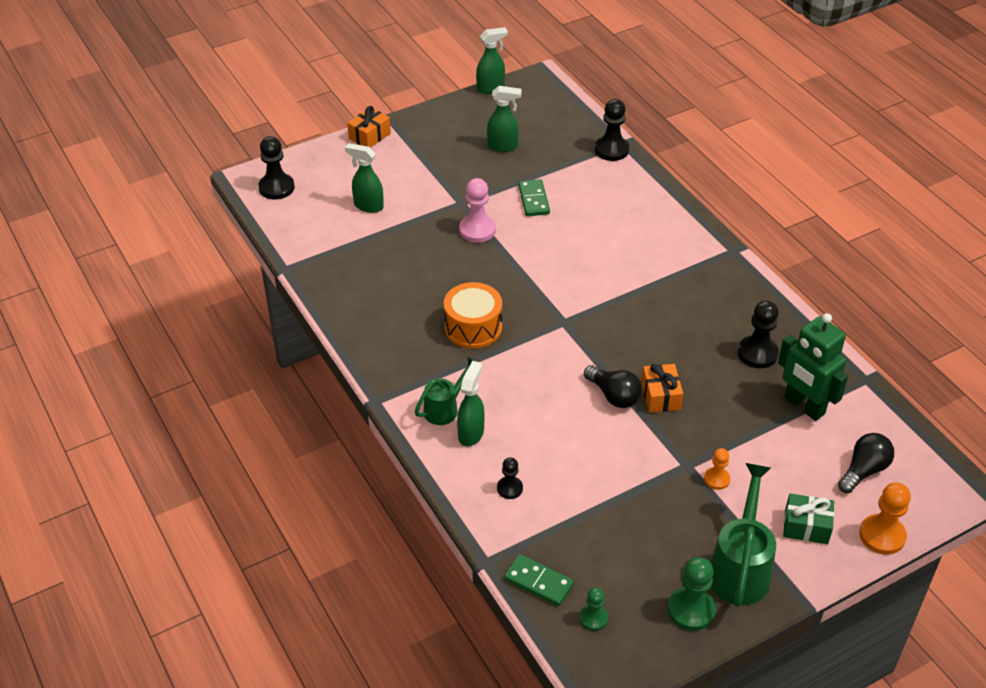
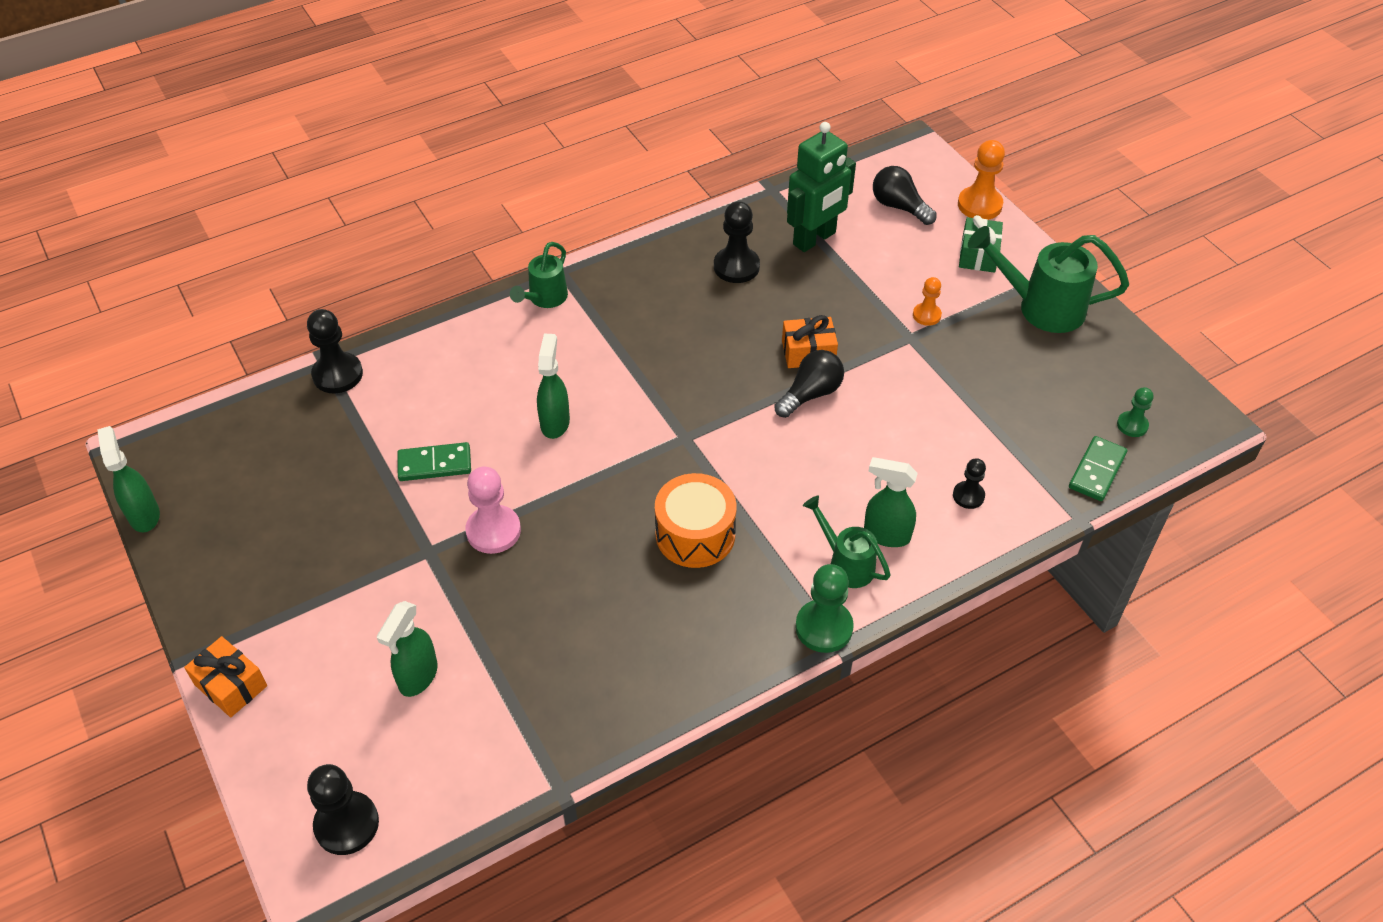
camera: 90 degrees left, 5 degrees up
green spray bottle [487,86,522,152] -> green spray bottle moved to [537,333,570,439]
green pawn [668,557,716,631] -> green pawn moved to [795,564,854,653]
none -> green watering can [510,242,568,308]

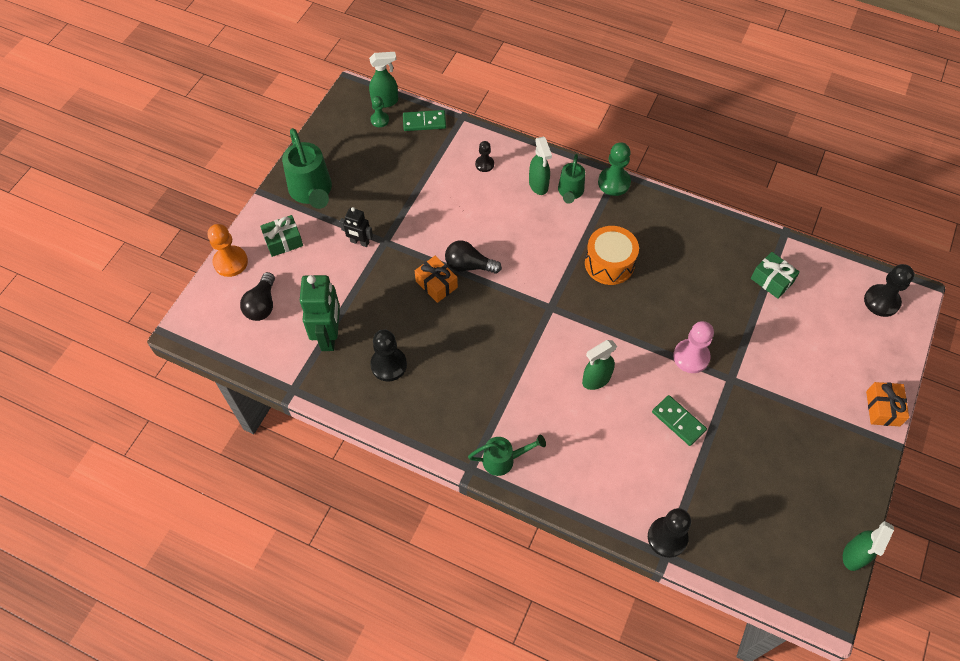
camera: 125 degrees left, 10 degrees up
green spray bottle [377,601,438,697] -> green spray bottle moved to [369,52,398,108]
green robot [787,122,856,252] -> green robot turned 75 degrees clockwise [300,275,340,351]
orange pawn [913,277,942,326] -> black robot [340,207,373,247]
none -> green gift [751,252,800,299]

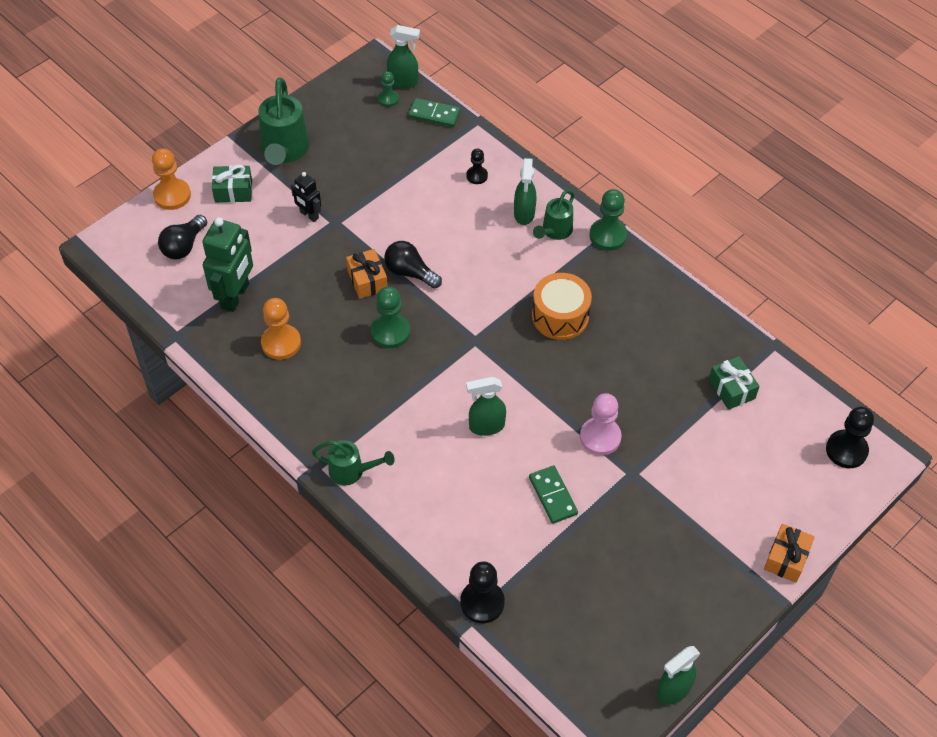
camera: 20 degrees right, 5 degrees down
black pawn [370,329,407,381] -> orange pawn [261,298,301,360]
none -> green pawn [371,287,410,348]

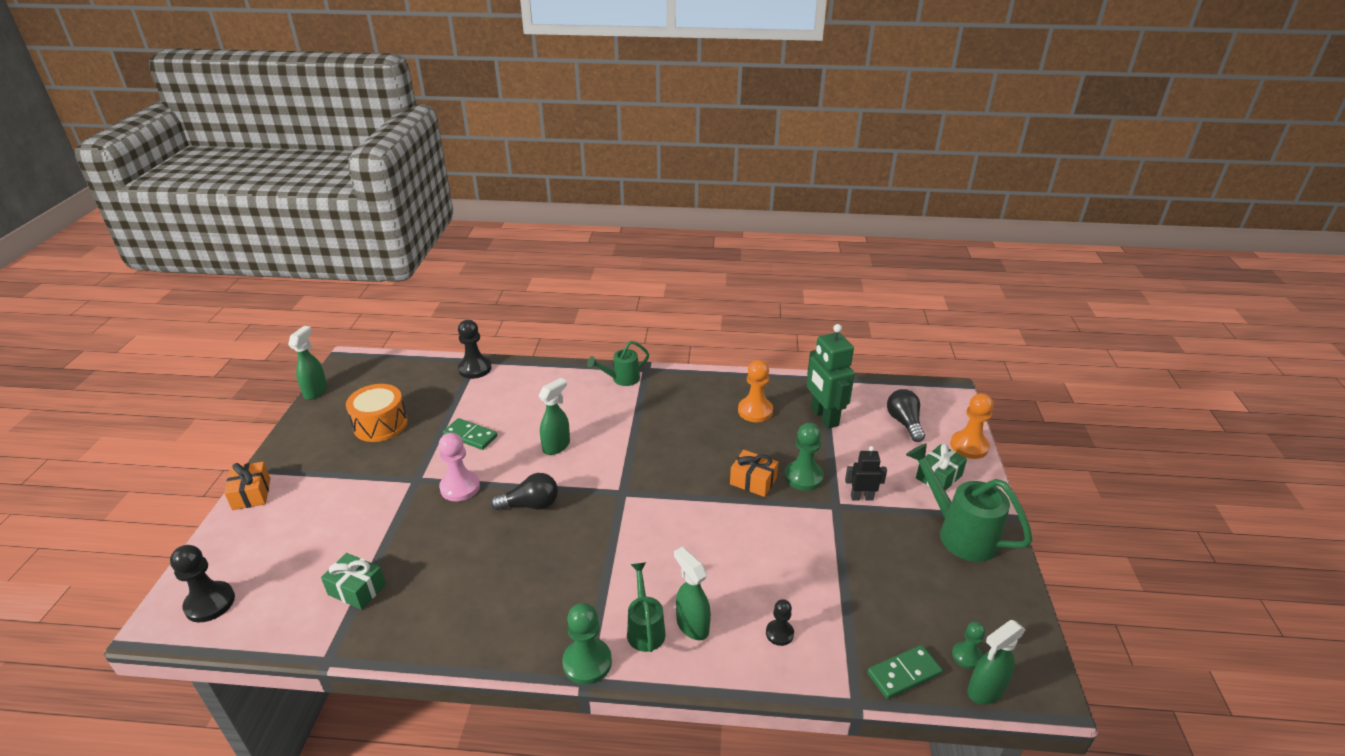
camera: 140 degrees right, 20 degrees down
green pawn [371,287,410,348] -> green pawn moved to [784,423,824,491]
black light bulb [384,241,442,289] -> black light bulb moved to [491,473,558,510]
orange drum [532,273,592,340] -> orange drum moved to [346,384,408,442]

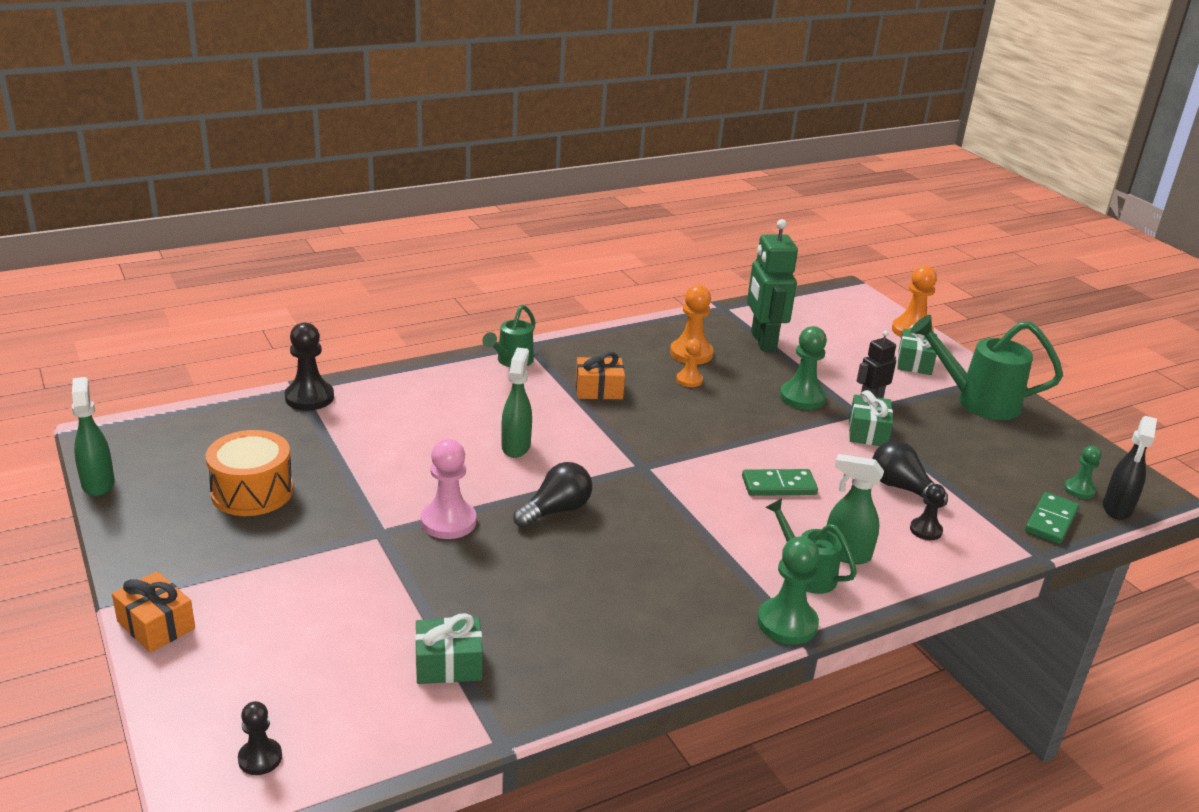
camera: 35 degrees left, 5 degrees down
black pawn [170,545,235,622] -> black pawn [238,701,282,775], size x0.59
green domino [443,418,497,450] -> green domino moved to [742,469,818,496]
orange gift [730,450,778,497] -> orange gift moved to [576,352,625,399]
green robot [807,324,855,429] -> green robot turned 45 degrees clockwise [747,219,798,351]
black light bulb [887,389,925,442] -> black light bulb moved to [872,441,948,508]
green spray bottle [968,620,1026,704] -> black spray bottle [1103,416,1157,520]
none -> orange pawn [676,339,703,387]
none -> green gift [849,390,893,446]

